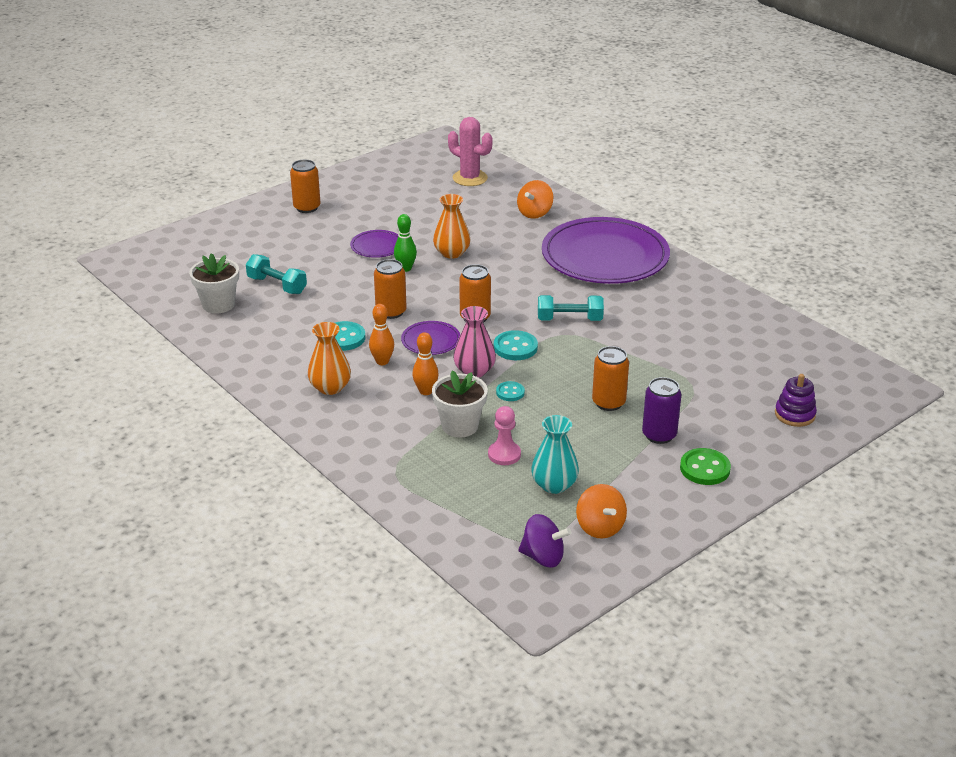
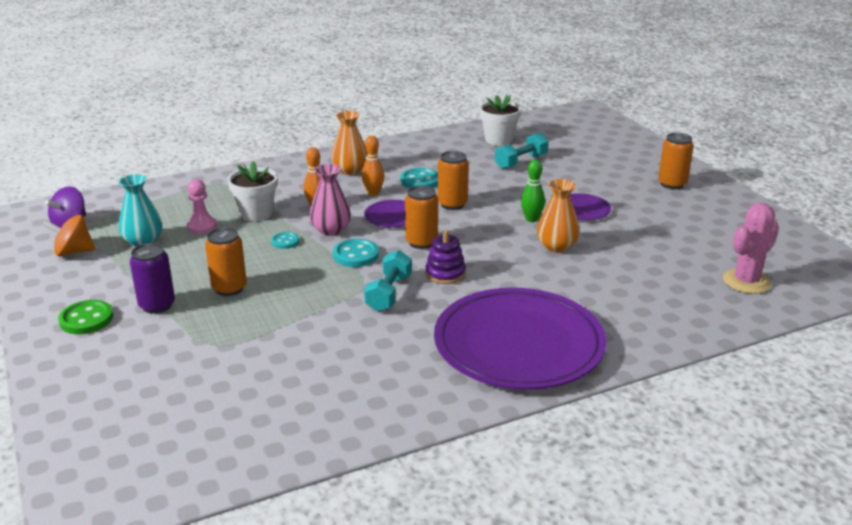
camera: 105 degrees right, 5 degrees down
orange spinning top [517,180,553,219] -> none
purple stacking toy [775,374,817,427] -> purple stacking toy moved to [425,230,466,284]

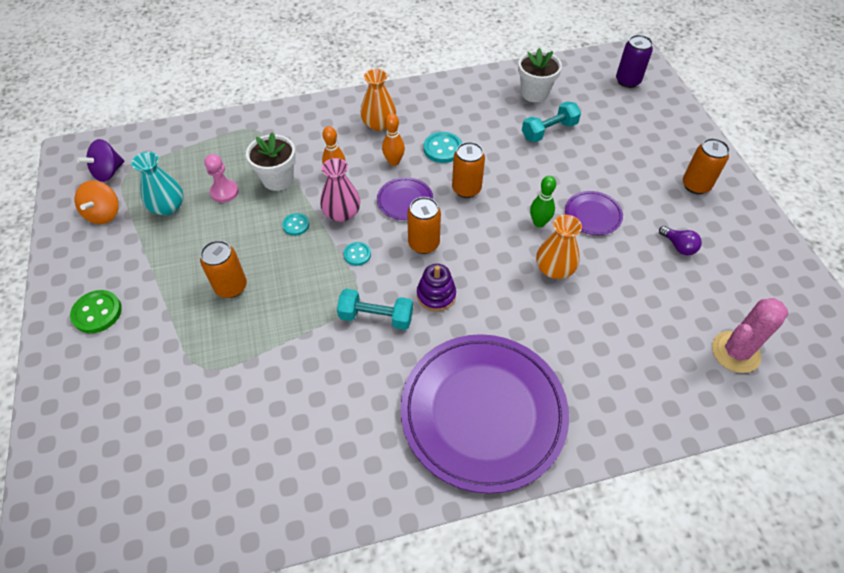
camera: 10 degrees right, 25 degrees up
orange spinning top [43,215,96,257] -> orange spinning top turned 90 degrees counterclockwise [74,180,119,224]
purple can [130,243,175,314] -> purple can moved to [616,35,653,88]
turquoise button [333,239,379,267] -> turquoise button [344,242,371,266], size x0.62
turquoise dumbbell [364,250,412,312] -> turquoise dumbbell turned 75 degrees clockwise [337,289,413,330]
none -> purple light bulb [659,226,702,255]

